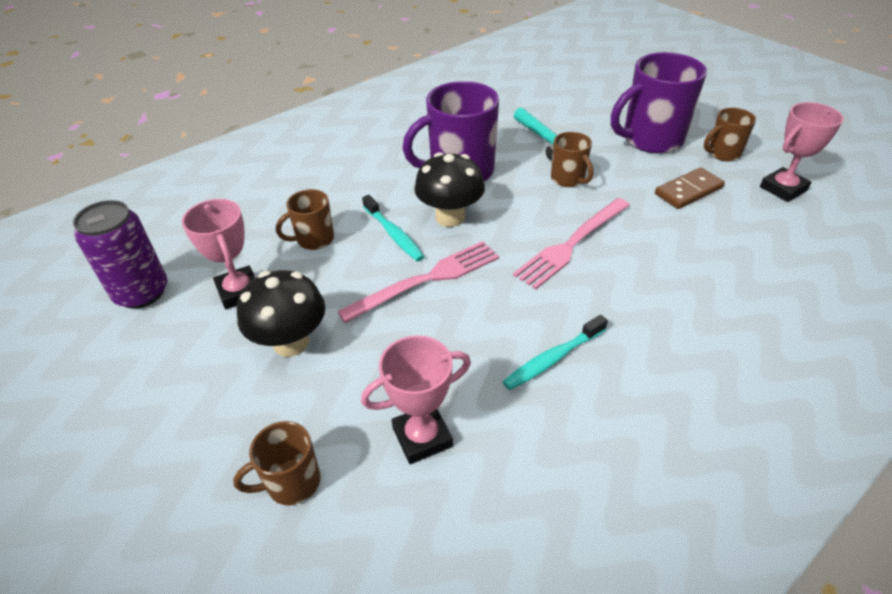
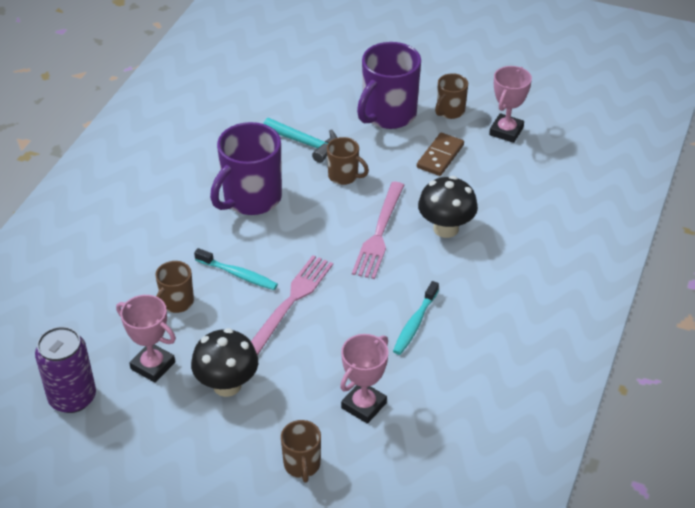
camera: 30 degrees left, 0 degrees up
brown mug [233,421,320,505] -> brown mug turned 45 degrees counterclockwise [281,420,321,483]
black mushroom [414,152,485,227] -> black mushroom moved to [418,176,478,238]

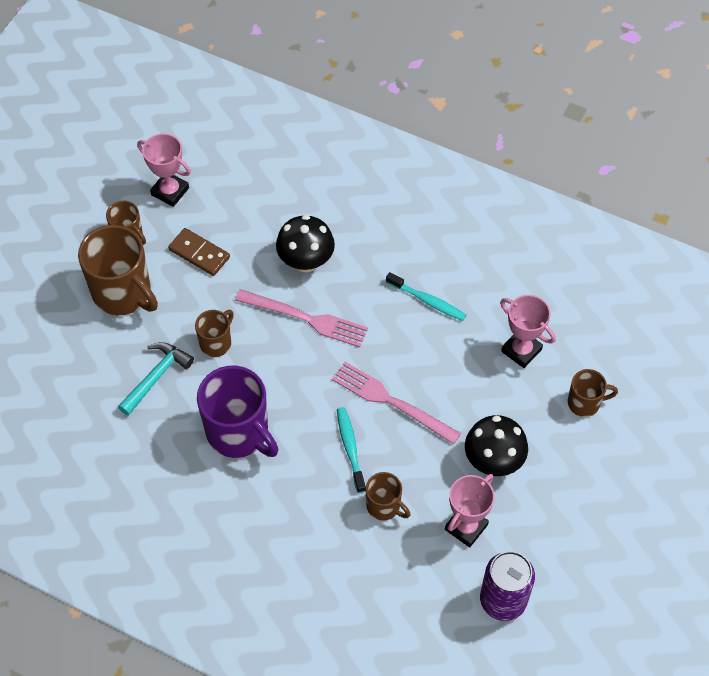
camera: 85 degrees left, 15 degrees up
turquoise toothbrush [194,248,278,290] -> turquoise toothbrush turned 45 degrees counterclockwise [337,407,366,493]
purple mug [357,42,421,129] -> brown mug [78,225,158,315]

